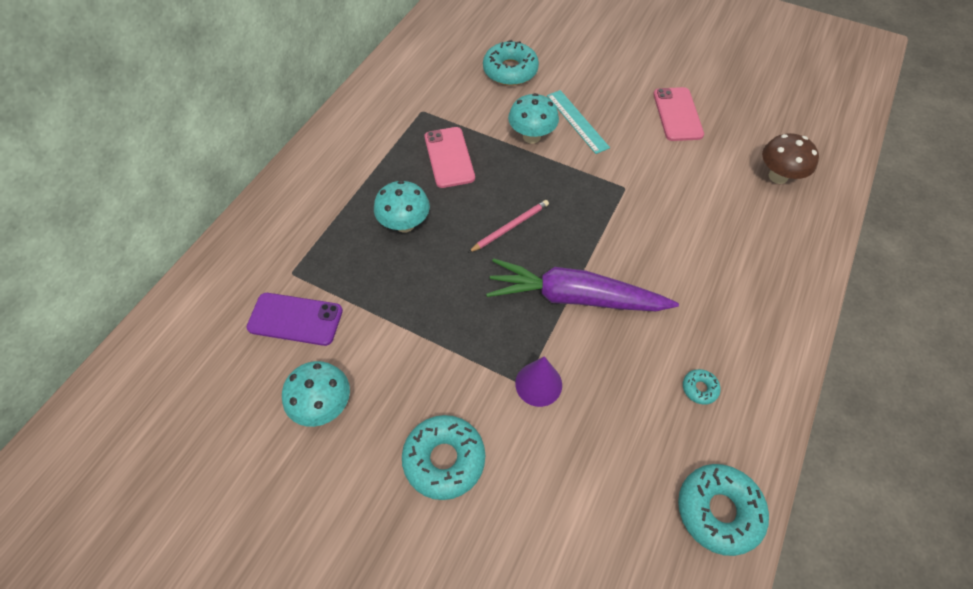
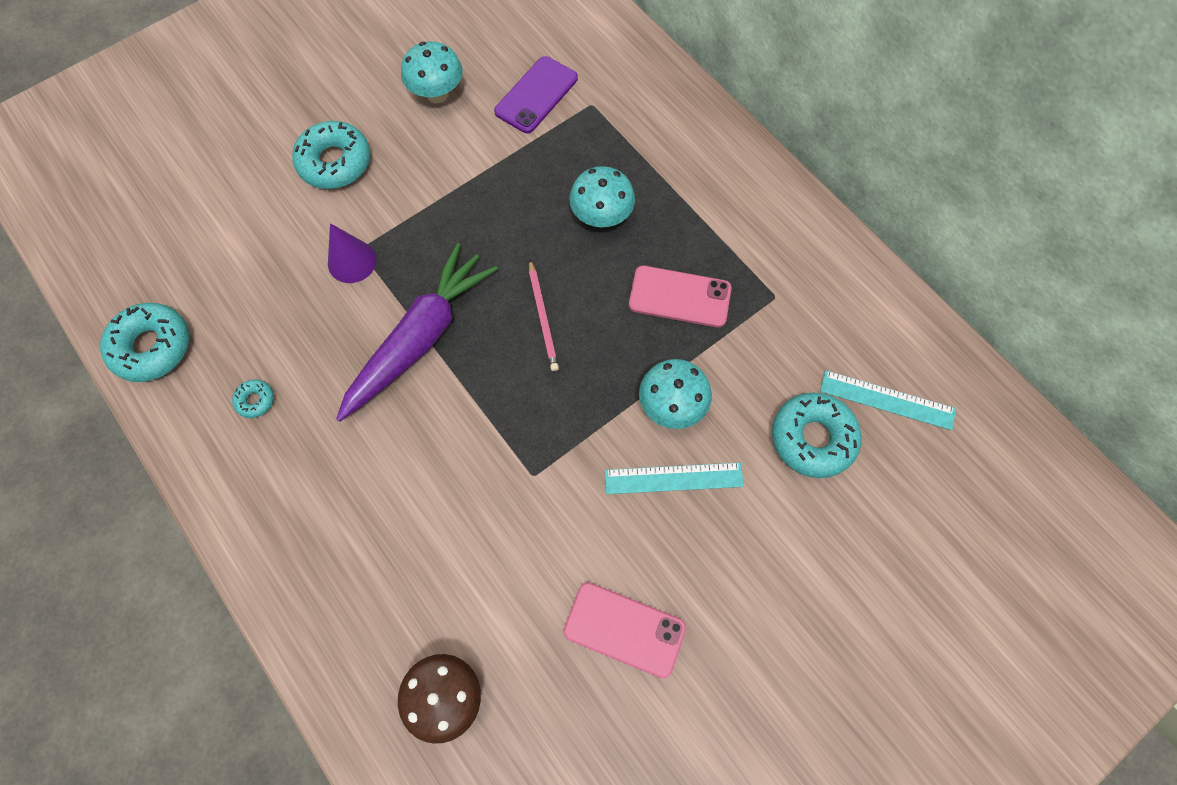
camera: 115 degrees right, 10 degrees up
none -> turquoise ruler [820,370,956,430]

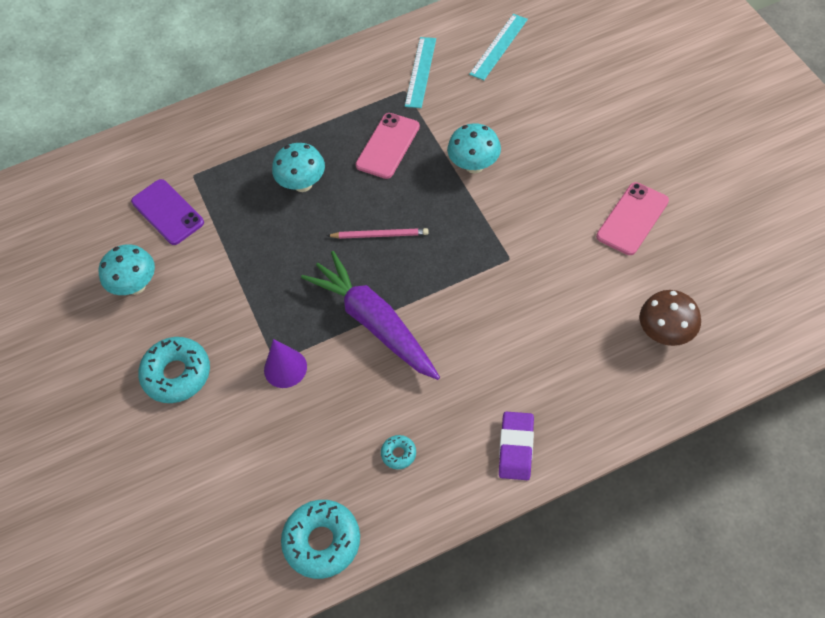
camera: 70 degrees left, 10 degrees down
turquoise ruler [605,463,744,494] -> turquoise ruler moved to [405,37,436,108]
turquoise donut [772,393,861,478] -> none
none -> purple eraser [499,412,534,480]

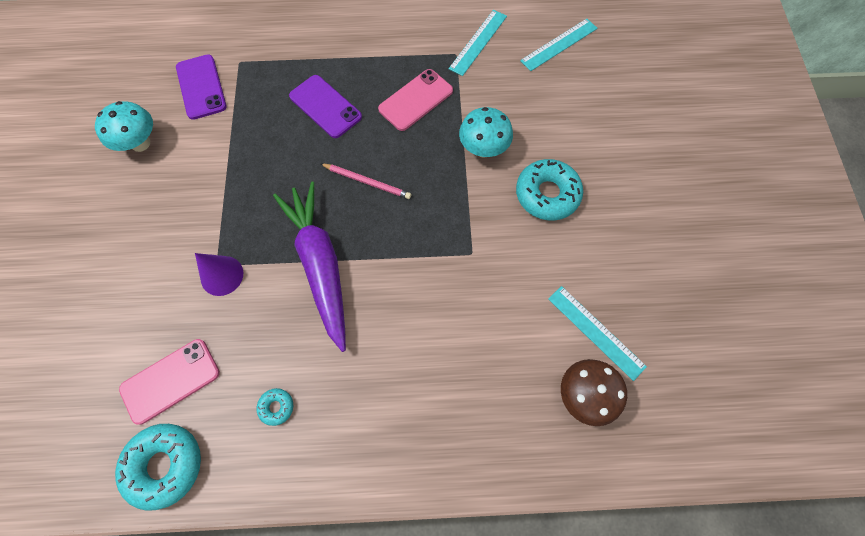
camera: 15 degrees right, 10 degrees up
turquoise donut [138,337,210,403] -> turquoise donut moved to [516,159,583,220]
turquoise mushroom [272,143,325,192] -> purple phone [289,75,362,138]
purple eraser [499,412,534,480] -> none
pink phone [596,182,669,255] -> pink phone moved to [119,339,220,425]
none -> turquoise ruler [548,286,647,381]

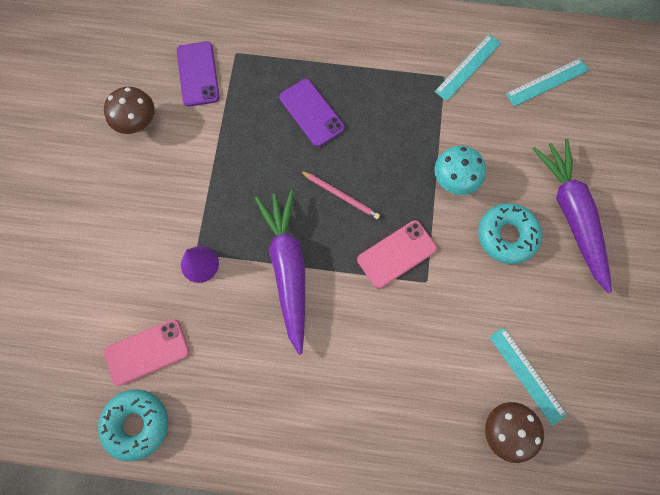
camera: 10 degrees right, 5 degrees up
turquoise mushroom [95,101,153,152] -> brown mushroom [104,87,155,134]
turquoise donut [257,388,293,426] -> none
pink phone [378,69,453,131] -> pink phone moved to [357,220,437,288]
none -> purple carrot [533,139,612,293]

